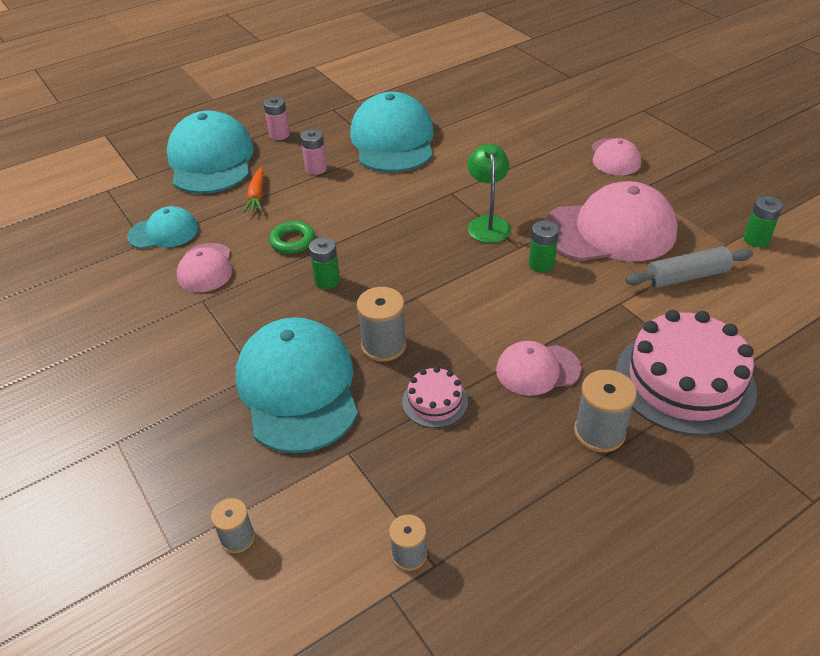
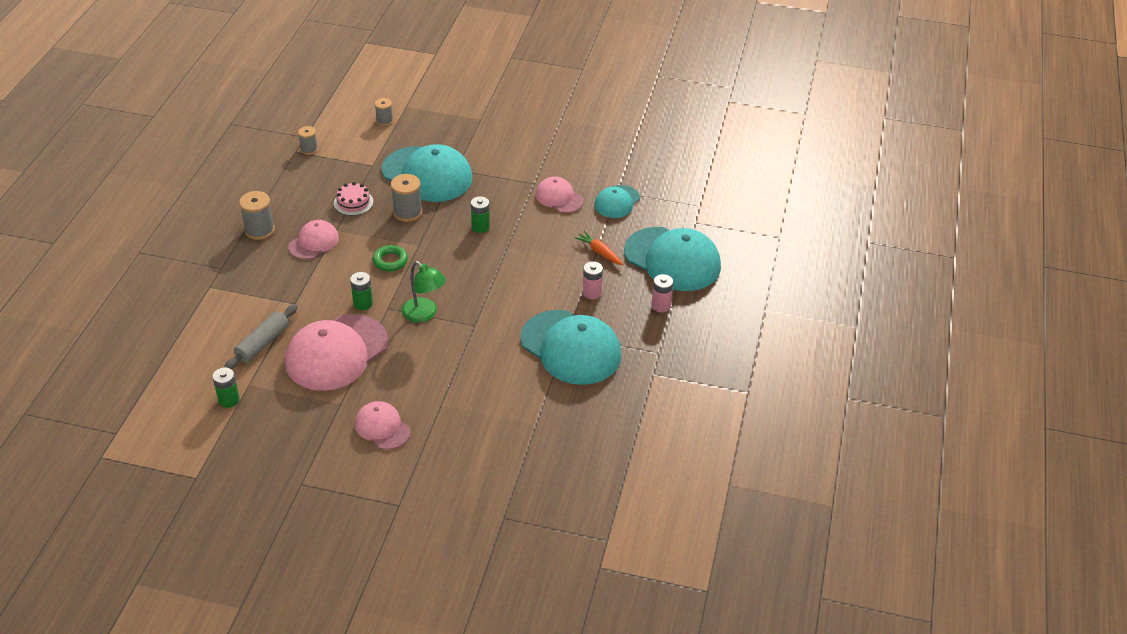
camera: 135 degrees right, 0 degrees up
green ring [269,221,315,254] -> green ring moved to [372,245,408,271]
pink cake [616,310,757,436] -> none

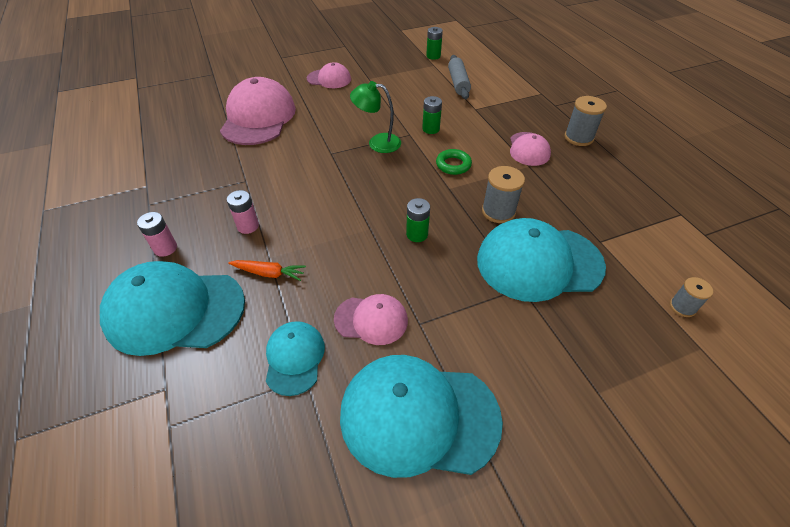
camera: 145 degrees right, 5 degrees up
pink cap [285,314,388,391] -> pink cap moved to [220,77,296,145]
grey spool [298,126,318,155] -> none
pink cake [334,182,374,216] -> none
turquoise cap [520,310,621,385] -> turquoise cap moved to [340,355,503,478]

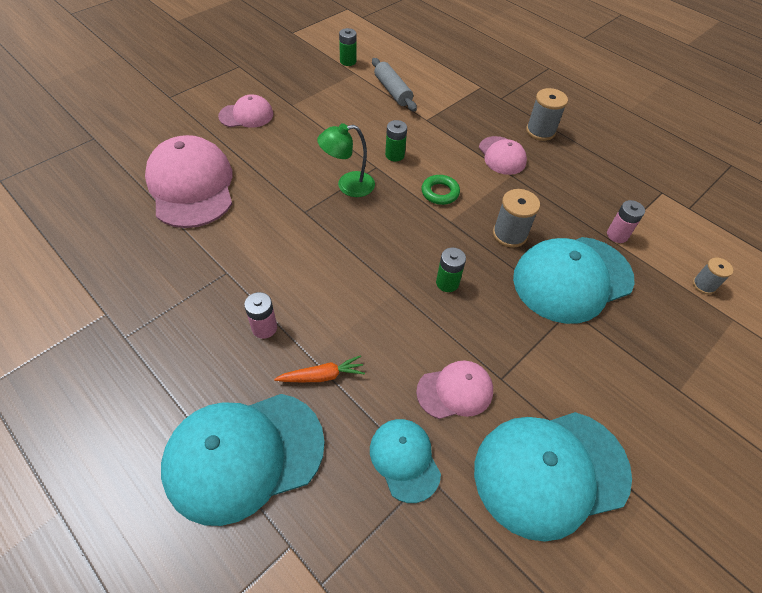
camera: 25 degrees left, 5 degrees up
pink battery [137,212,177,257] -> pink battery moved to [607,200,645,243]

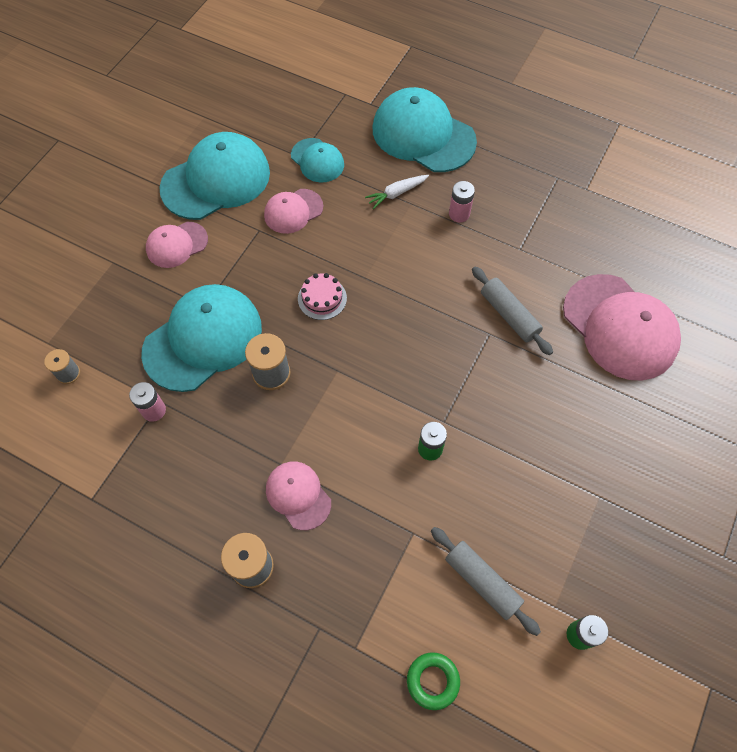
camera: 165 degrees right, 10 degrees up
turquoise cap [161,394,325,526] -> turquoise cap turned 105 degrees counterclockwise [372,87,477,172]
pink cap [218,94,273,128] -> pink cap moved to [146,221,208,268]
orange carrot [274,355,365,382] -> white carrot [365,175,429,209]
green lamp [317,123,375,197] -> none
green ring [421,175,460,205] -> green ring moved to [407,652,460,710]
green battery [436,248,466,292] -> pink cake [298,273,347,320]
none -> grey rolling pin [472,266,553,355]

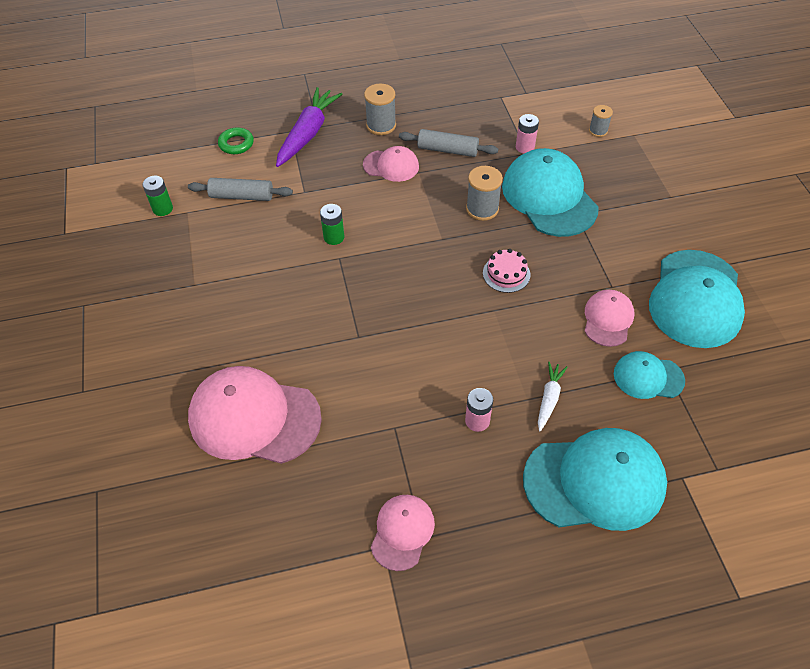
camera: 140 degrees right, 10 degrees down
turquoise cap [141,284,262,392] -> turquoise cap turned 150 degrees clockwise [502,148,599,237]
pink cap [146,221,208,268] -> pink cap moved to [371,495,435,571]
grey rolling pin [472,266,553,355] -> grey rolling pin moved to [399,129,498,157]
none -> purple carrot [276,87,343,167]

